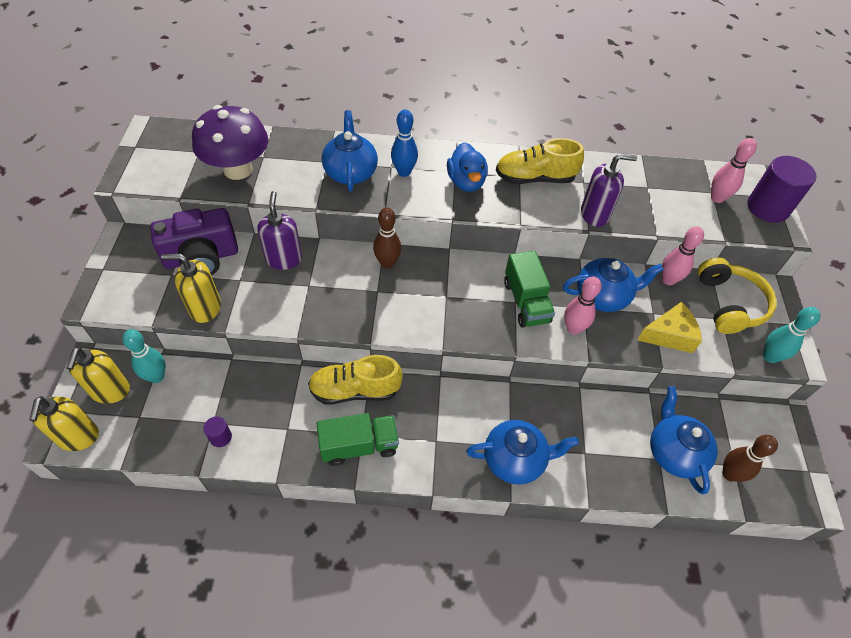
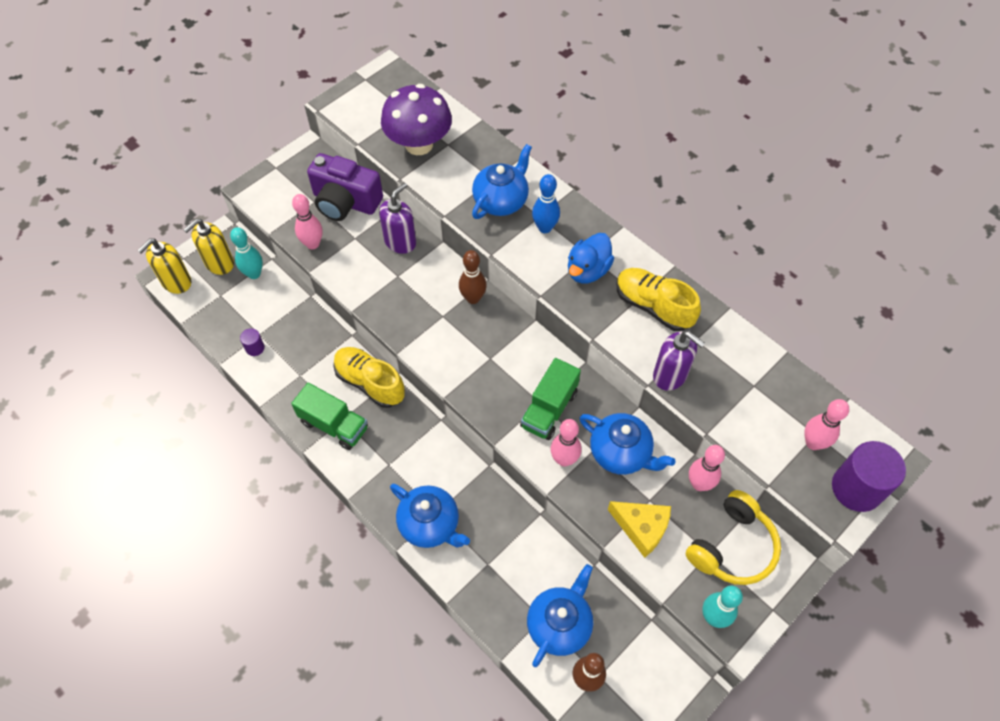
camera: 45 degrees right, 5 degrees up
yellow soap dispenser [161,254,221,323] -> pink bowling pin [292,194,323,249]

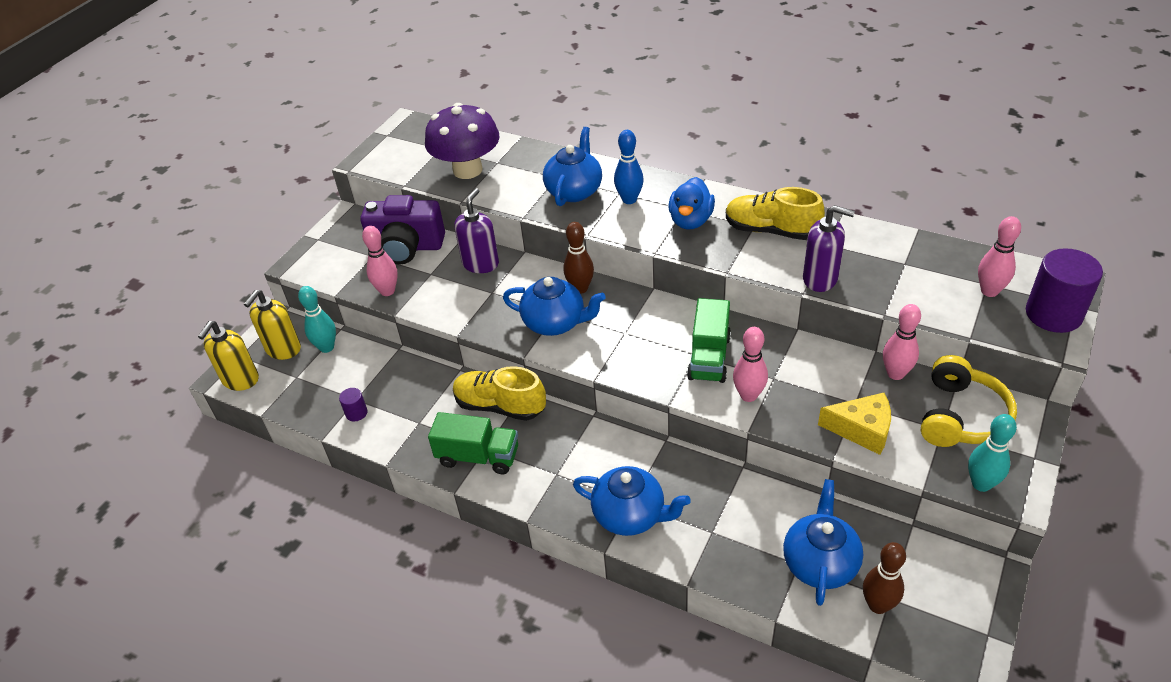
camera: 15 degrees left, 15 degrees down
blue teapot [579,413,676,475] -> blue teapot moved to [503,277,606,336]

